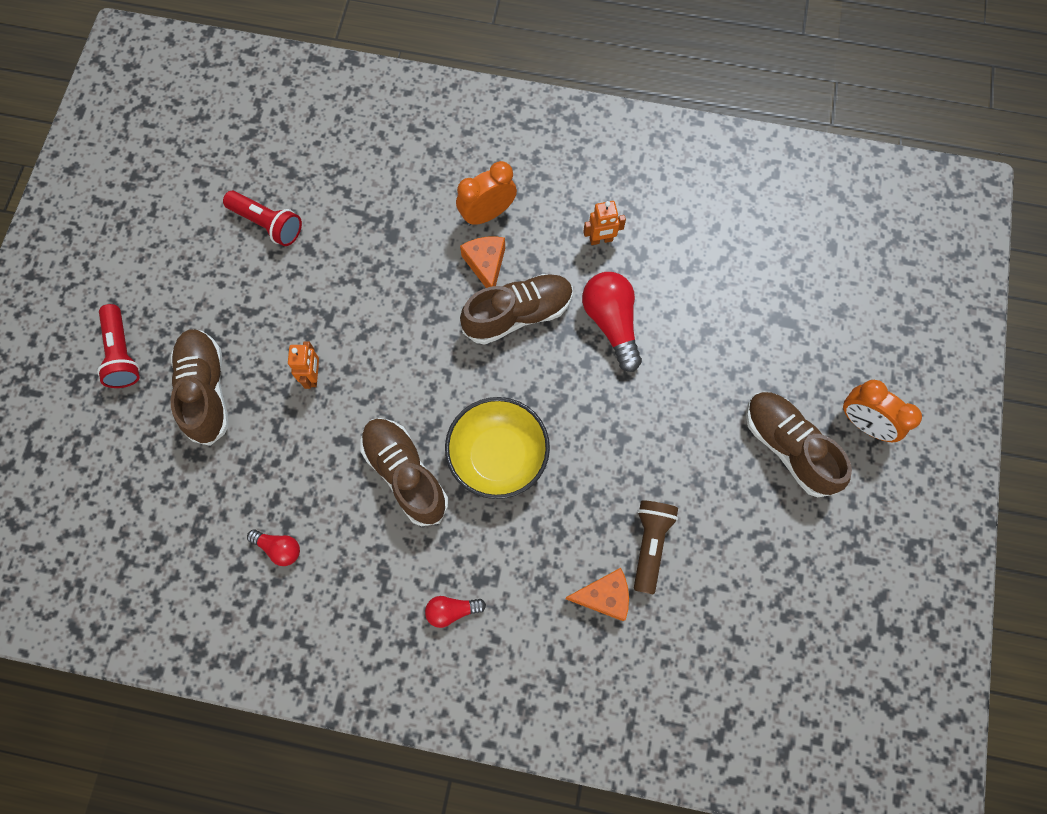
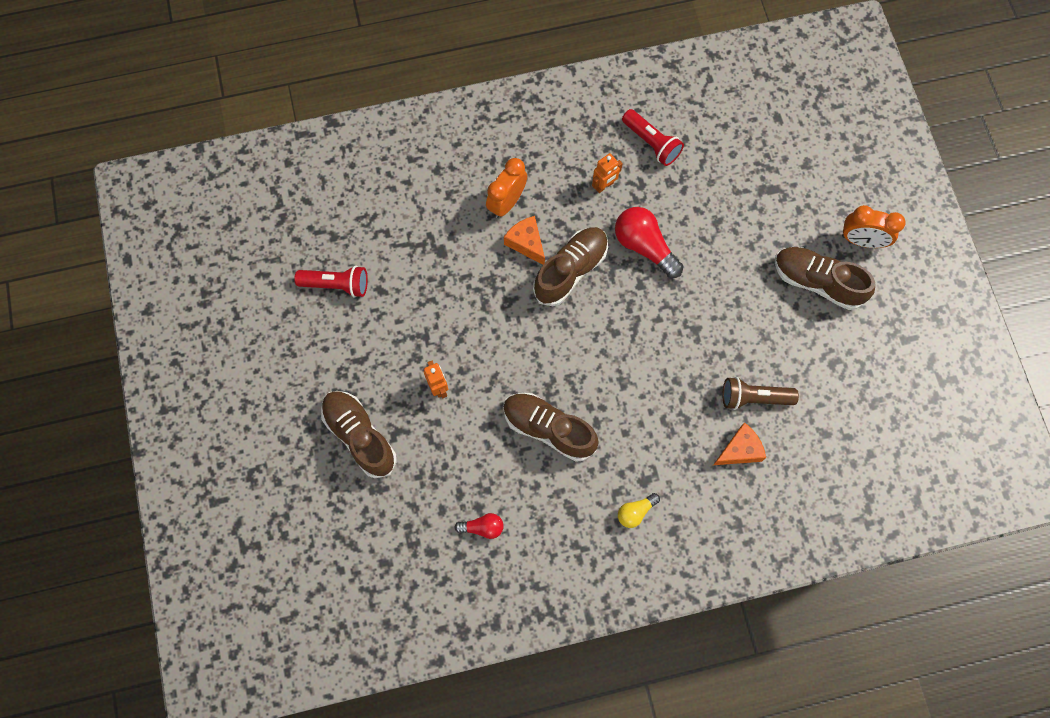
camera: 25 degrees left, 0 degrees up
red flashlight [97,304,140,388] -> red flashlight moved to [622,109,684,166]
red light bulb [425,596,486,628] -> yellow light bulb [618,493,660,528]
yellow bowl [445,397,550,499] -> none
brown flashlight [634,500,678,595] -> brown flashlight turned 75 degrees counterclockwise [722,377,799,410]

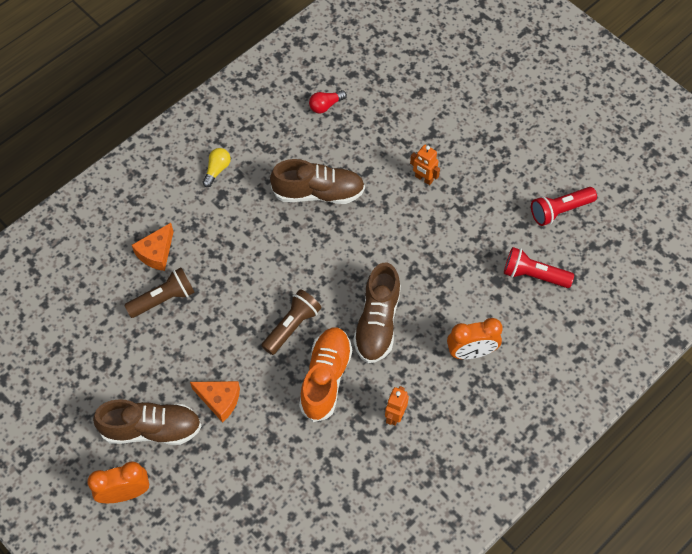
camera: 150 degrees right, 10 degrees down
brown shoe [321,391,397,478] -> none
orange clock [486,158,527,218] -> orange clock turned 75 degrees clockwise [447,318,503,359]
orange cheese [504,216,545,265] -> orange cheese moved to [190,381,240,423]
red light bulb [615,207,683,278] -> orange shoe [299,327,352,422]
red flashlight [622,109,684,166] -> red flashlight moved to [504,247,574,288]
none -> brown flashlight [261,289,321,355]

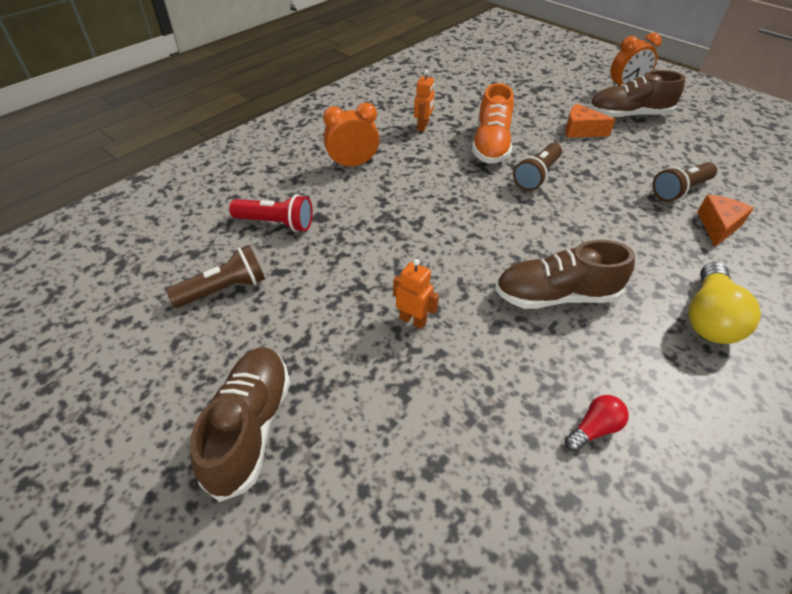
camera: 175 degrees right, 15 degrees down
yellow light bulb [202,148,231,187] -> yellow light bulb [688,262,761,344], size x1.84
brown shoe [353,262,401,363] -> brown shoe moved to [190,347,290,502]
red flashlight [531,187,597,226] -> brown flashlight [166,245,265,308]

